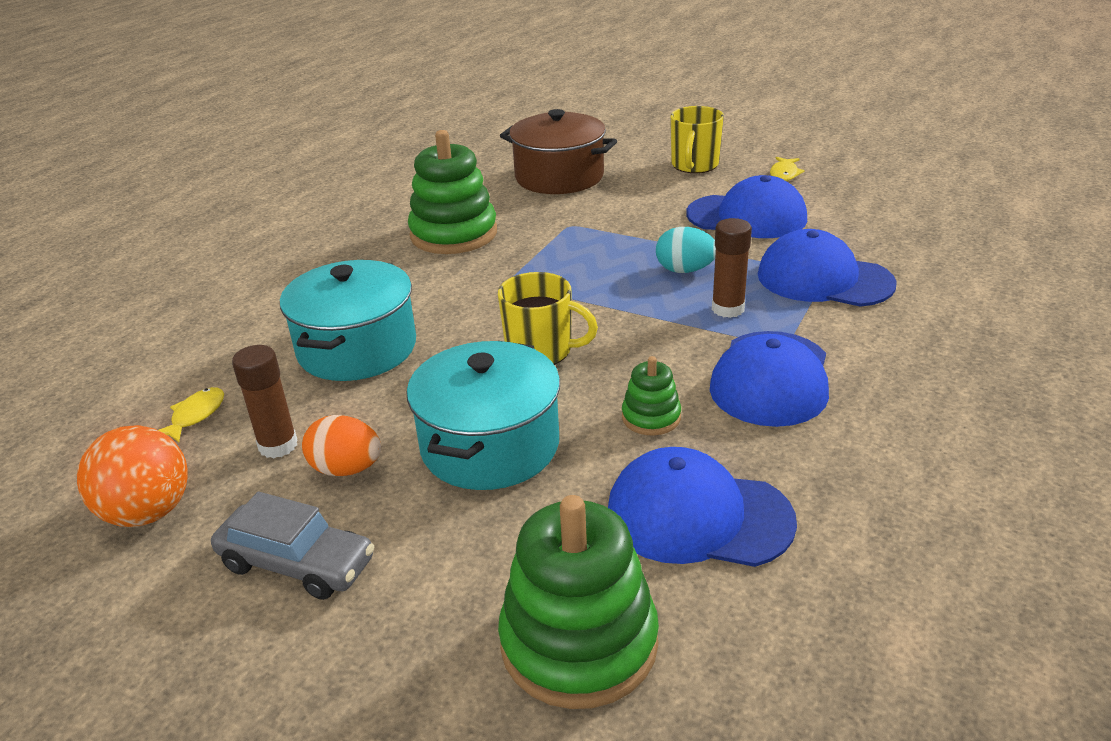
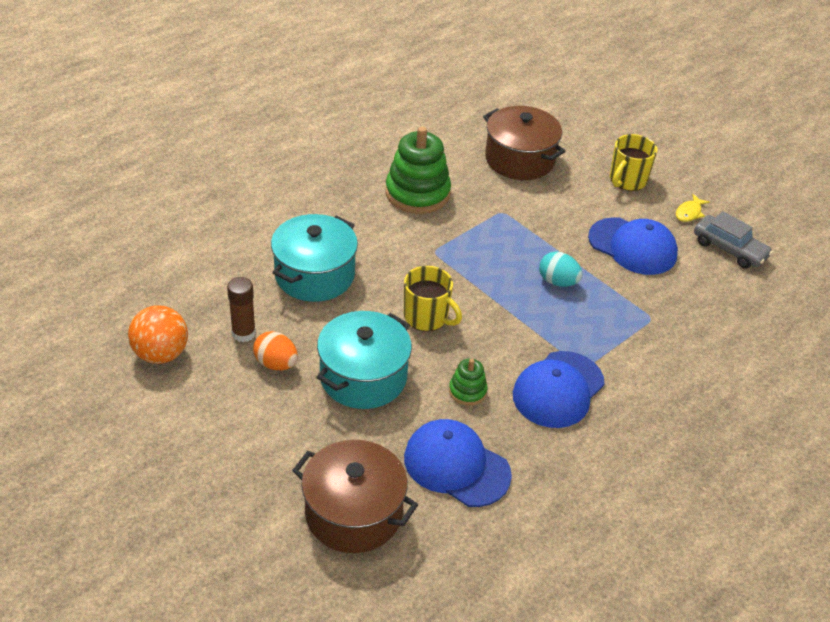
camera: 15 degrees right, 10 degrees up
yellow fish [159,387,224,442] -> none
grey car [211,492,375,600] -> grey car moved to [694,211,773,268]
green stacking toy [498,495,659,709] -> brown pot [292,440,418,553]
brown glue stick [712,218,752,318] -> none
blue cap [758,229,897,307] -> none

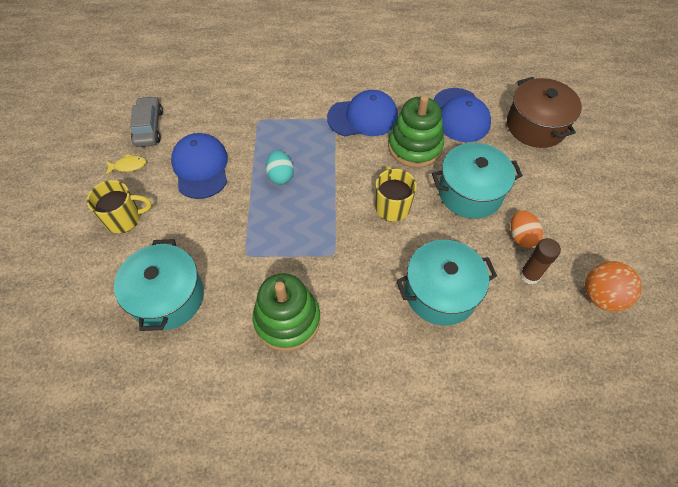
camera: 135 degrees left, 15 degrees up
green stacking toy [449,358,487,406] -> green stacking toy [388,95,444,168], size x2.03
brown pot [483,106,566,180] -> turquoise pot [114,239,204,331]

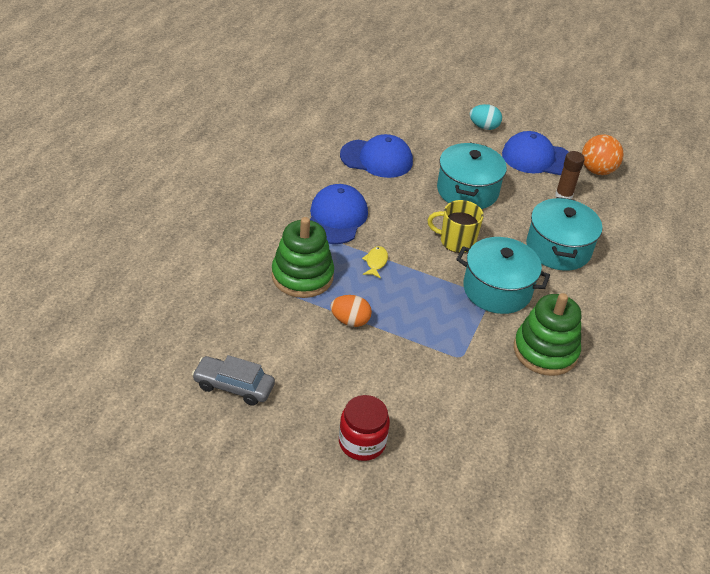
camera: 70 degrees left, 15 degrees down
yellow mug [87,180,152,233] -> red jar [339,395,390,461]
yellow fish [105,154,146,175] -> yellow fish moved to [362,246,388,279]
turquoise pot [114,239,204,331] -> turquoise pot moved to [456,237,550,314]
blue cap [171,133,228,199] -> blue cap moved to [502,131,568,175]
turquoise egg [266,150,294,185] -> turquoise egg moved to [470,104,502,130]
green stacking toy [388,95,444,168] -> green stacking toy moved to [272,217,334,298]
brown pot [507,77,582,148] -> none
orange egg [510,210,543,248] -> orange egg moved to [331,295,372,327]

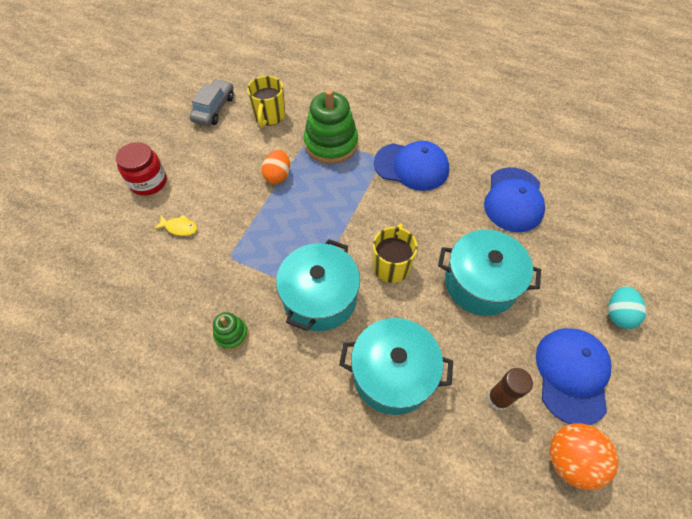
camera: 95 degrees right, 15 degrees up
yellow fish [362,246,388,279] -> yellow fish moved to [153,215,198,236]
green stacking toy [514,293,581,376] -> green stacking toy [213,312,248,351], size x0.49
none -> yellow mug [247,76,285,127]

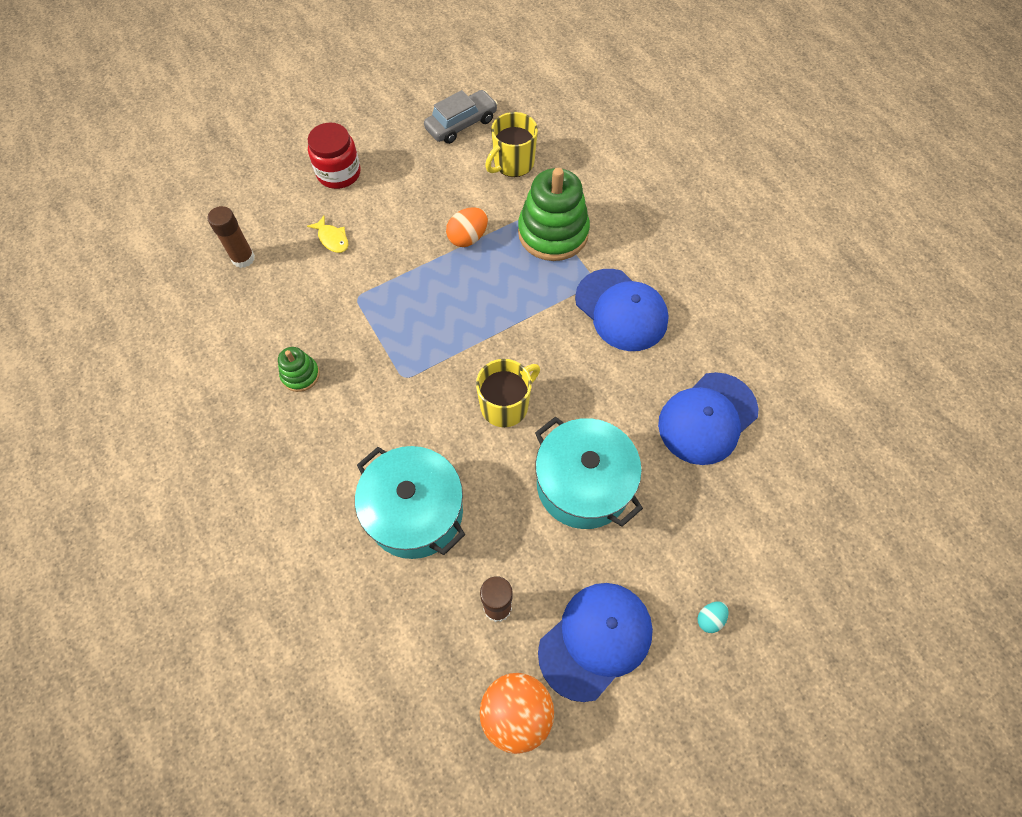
camera: 35 degrees right, 5 degrees up
turquoise pot [276,239,360,331] -> none
turquoise egg [608,286,646,329] -> turquoise egg [698,602,729,633], size x0.59
none -> brown glue stick [207,206,255,268]

